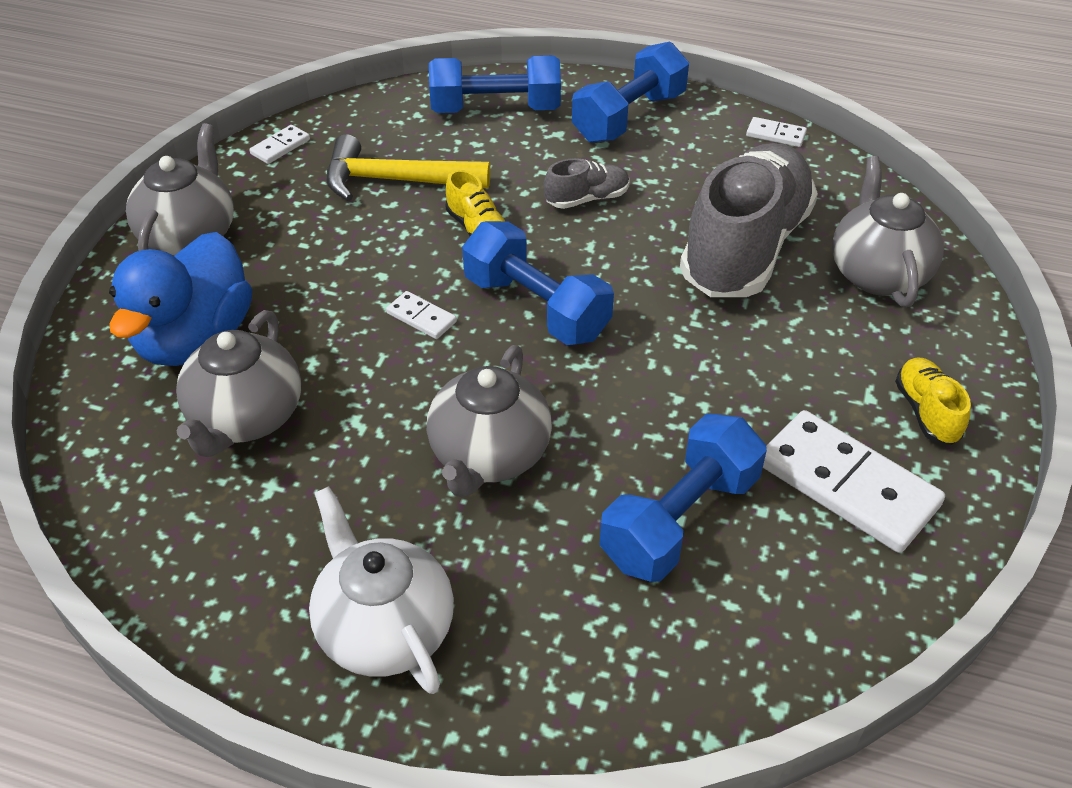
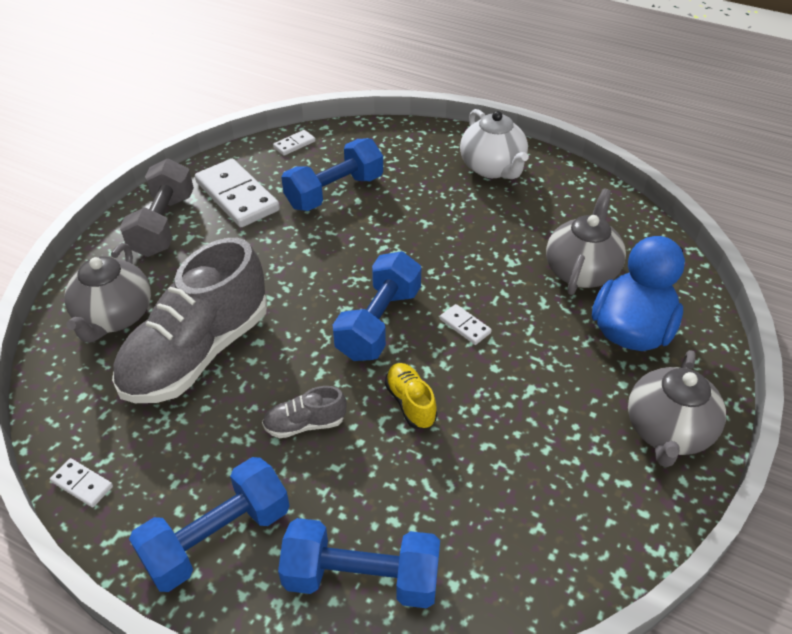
camera: 170 degrees left, 0 degrees up
white domino [249,125,310,164] -> white domino moved to [273,130,315,156]
yellow hammer [326,134,491,201] -> none
grey teapot [427,345,552,497] -> none
blue dumbbell [462,221,614,345] -> blue dumbbell turned 60 degrees clockwise [333,251,421,361]
yellow shoe [895,358,971,445] -> grey dumbbell [120,159,194,257]

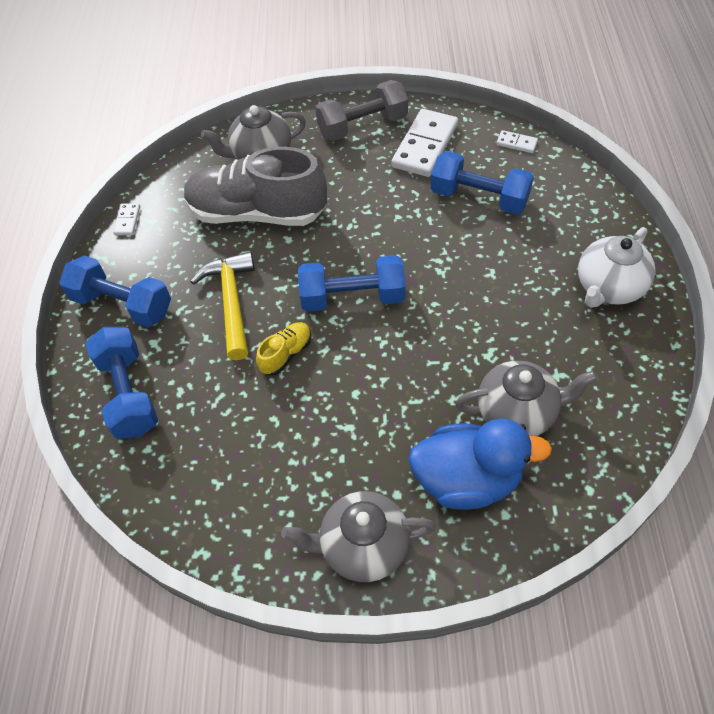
camera: 65 degrees right, 10 degrees up
grey shoe [262,386,347,438] -> yellow hammer [190,252,255,360]
white domino [440,304,492,345] -> none

